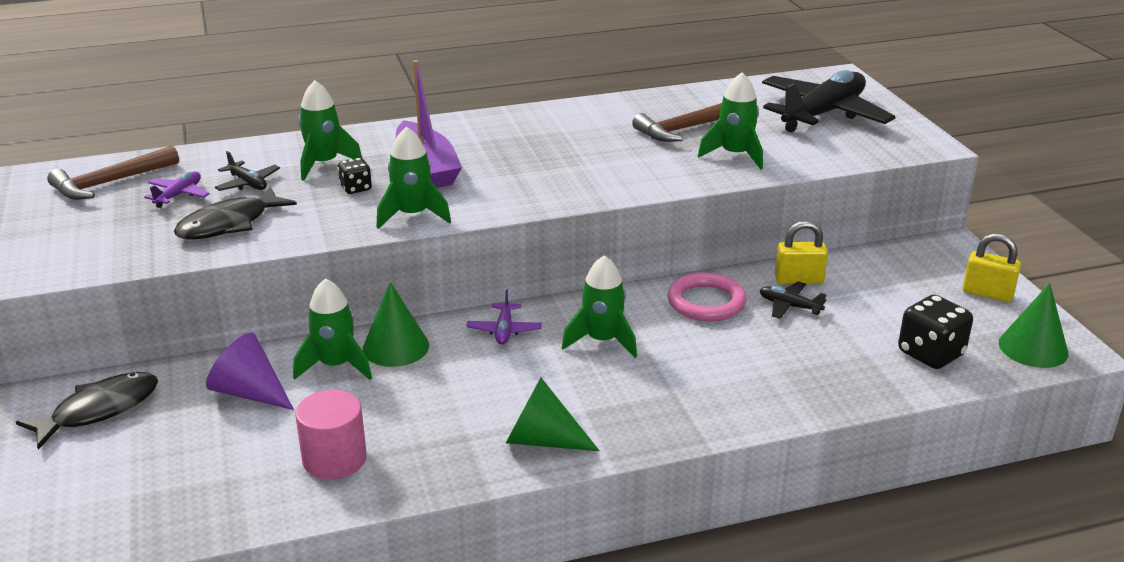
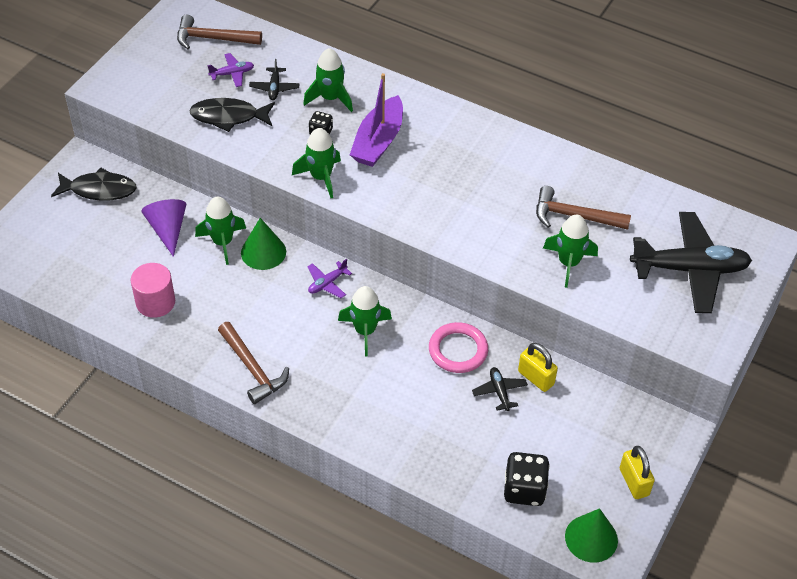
camera: 45 degrees right, 20 degrees up
green cone [506,378,600,451] -> brown hammer [218,322,289,404]

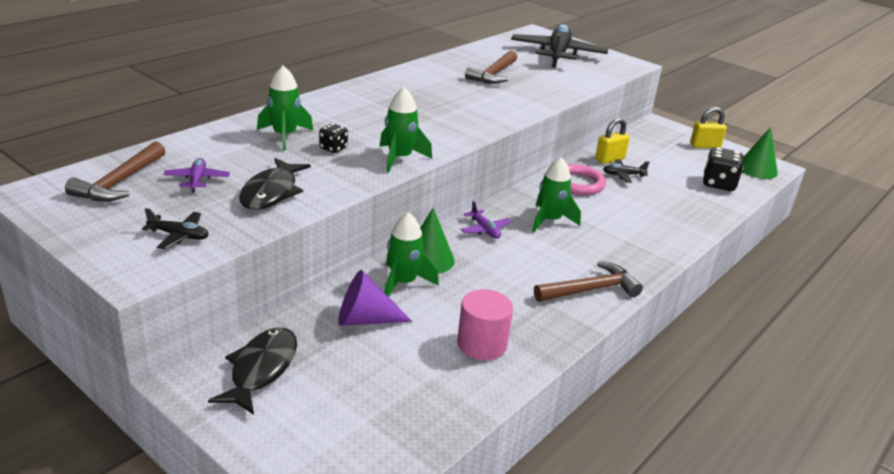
camera: 80 degrees left, 20 degrees down
black plane [249,59,300,100] -> black plane moved to [142,208,209,249]
purple boat [350,73,403,167] -> none
green rocket [543,215,598,288] -> none

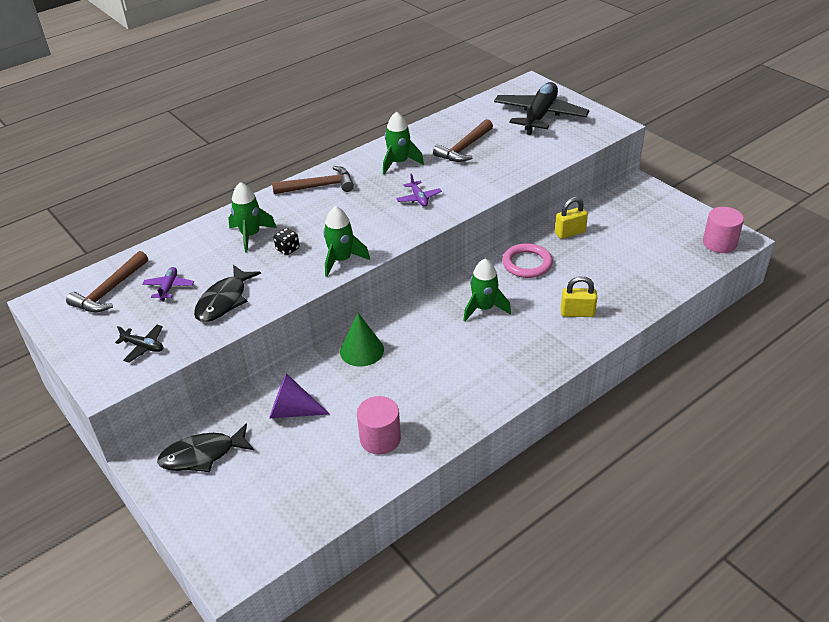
camera: 15 degrees right, 10 degrees up
black fish [208,327,297,415] -> black fish turned 135 degrees counterclockwise [157,423,254,472]
green rocket [385,212,439,297] -> green rocket moved to [383,111,424,174]
purple plane [460,201,511,239] -> purple plane moved to [396,174,442,207]
brown hammer [534,261,643,302] -> brown hammer moved to [272,166,354,194]
black plane [603,159,649,183] -> none
yellow padlock [690,107,727,148] -> yellow padlock moved to [561,276,597,317]
black dice [703,147,744,191] -> none
green cone [742,127,778,179] -> pink cylinder [703,207,744,253]

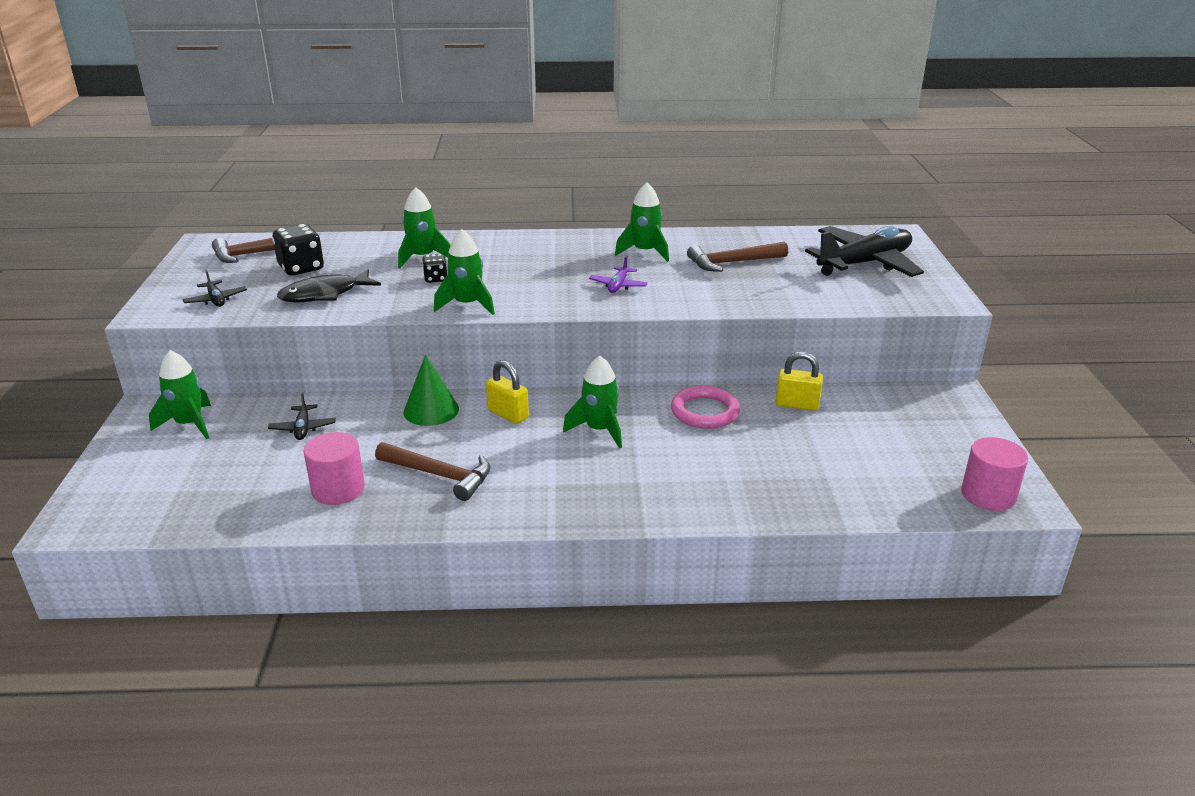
camera: 35 degrees right, 10 degrees down
purple plane [142,267,194,301] -> black dice [272,224,324,276]
black fish [157,423,254,472] -> green rocket [149,350,211,439]
purple cone [269,373,330,418] -> black plane [268,393,336,440]
brown hammer [272,166,354,194] -> brown hammer moved to [375,442,490,501]
yellow padlock [561,276,597,317] -> yellow padlock moved to [486,360,529,424]

